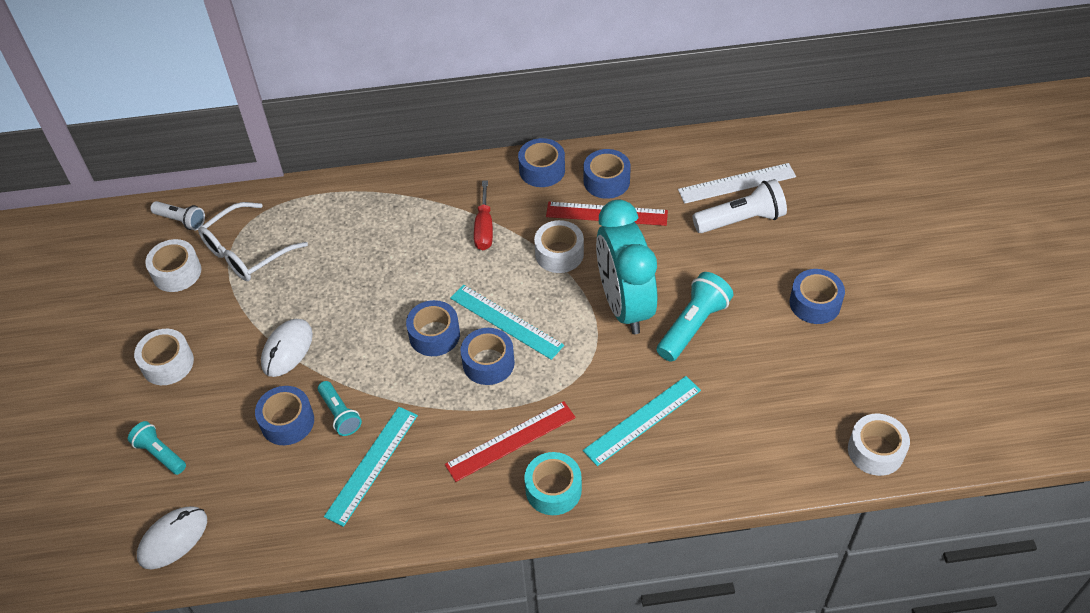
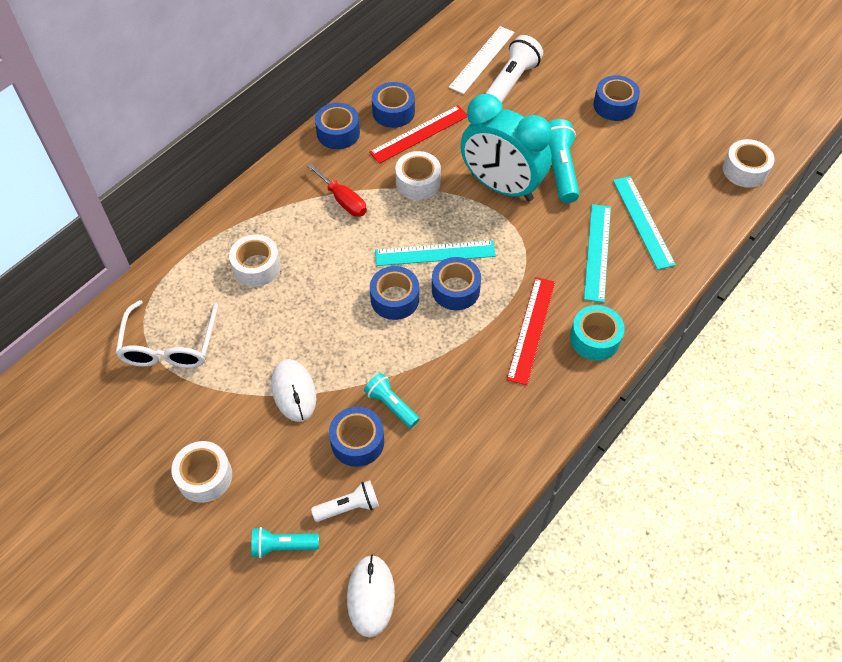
camera: 45 degrees left, 5 degrees up
white tape [145,239,202,292] -> white tape moved to [229,234,281,287]
white flashlight [150,201,205,230] -> white flashlight moved to [311,480,379,522]
turquoise flashlight [318,381,362,436] -> turquoise flashlight turned 150 degrees counterclockwise [364,373,419,428]
turquoise ruler [324,407,418,527] -> turquoise ruler moved to [613,176,676,270]

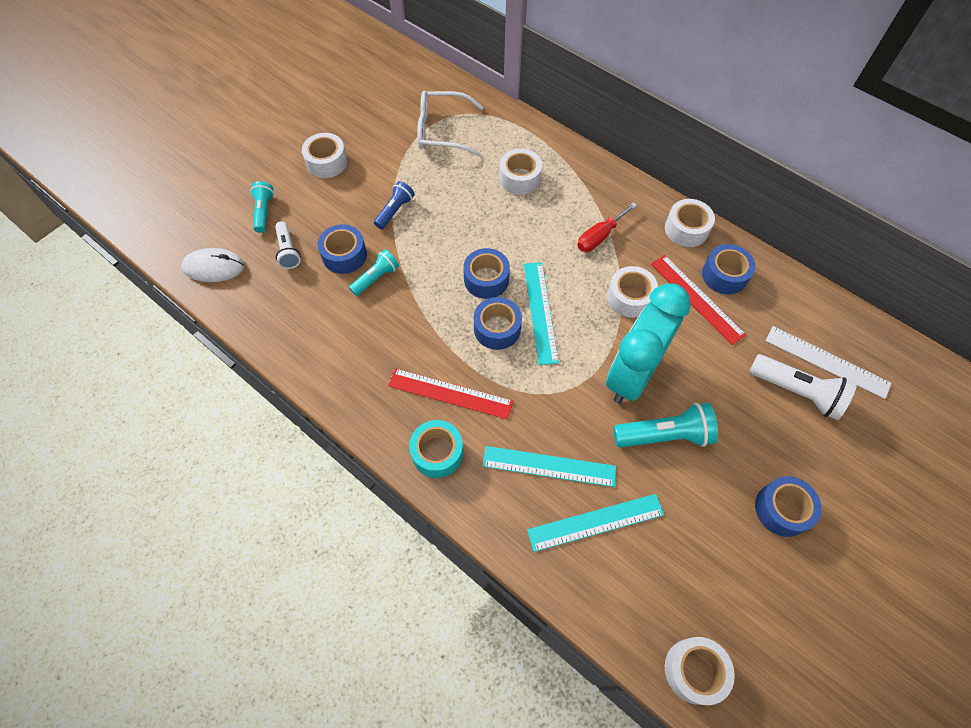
camera: 90 degrees right, 5 degrees up
white mouse [271,359,316,422] -> blue flashlight [374,181,415,229]
blue tape [315,103,360,149] -> white tape [665,199,715,247]

